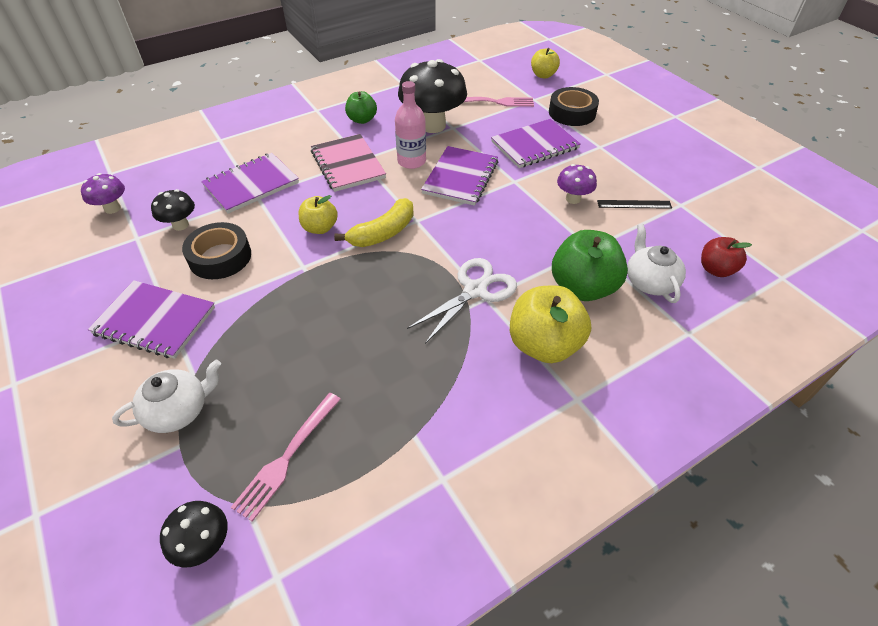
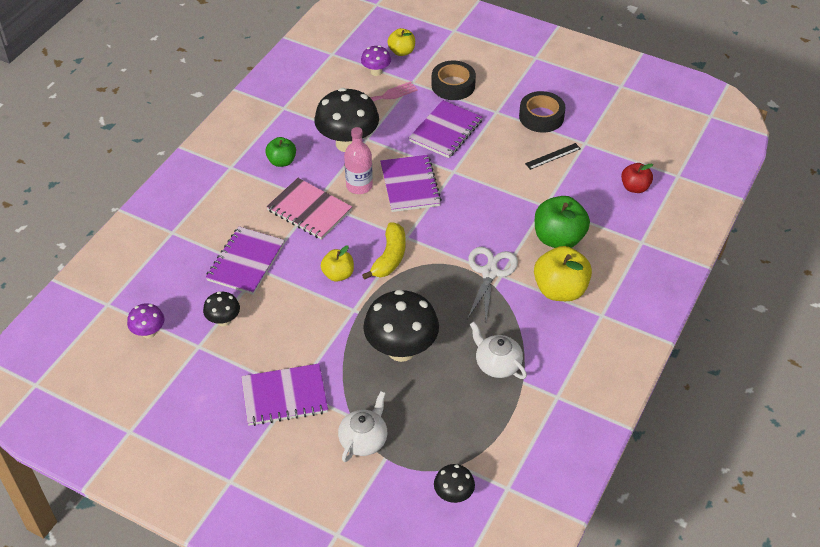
camera: 30 degrees left, 0 degrees up
black tape [182,222,251,279] -> black tape moved to [519,91,566,133]
pink fork [231,393,341,522] -> none
purple mushroom [557,164,597,204] -> purple mushroom moved to [361,45,391,76]
white teapot [627,224,686,303] -> white teapot moved to [470,322,527,379]
none -> black mushroom [363,289,439,362]

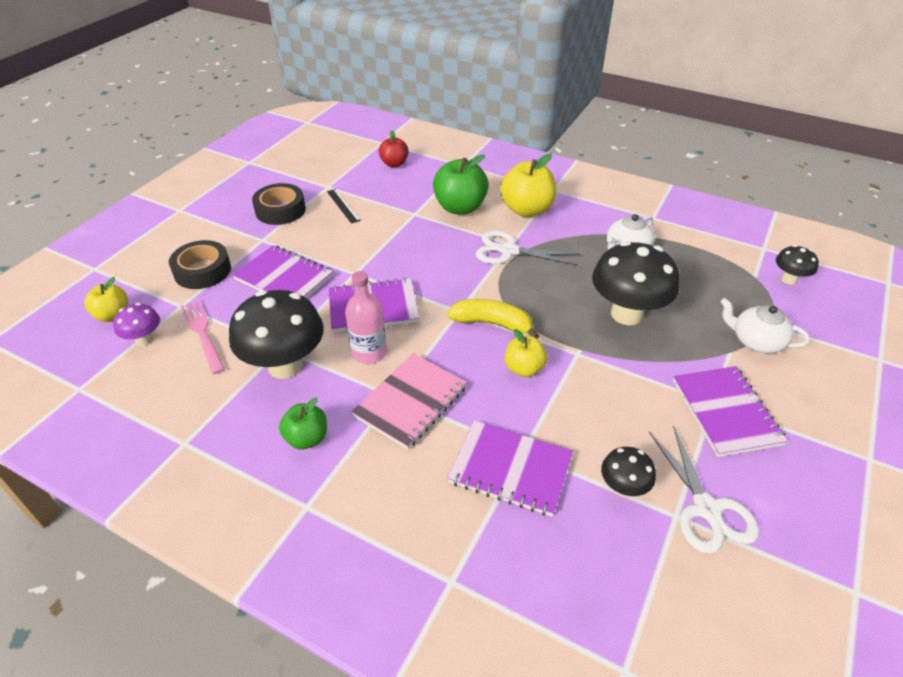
camera: 90 degrees left, 5 degrees down
purple mushroom [127,303,164,339] -> none
none -> white scissors [649,425,759,554]

